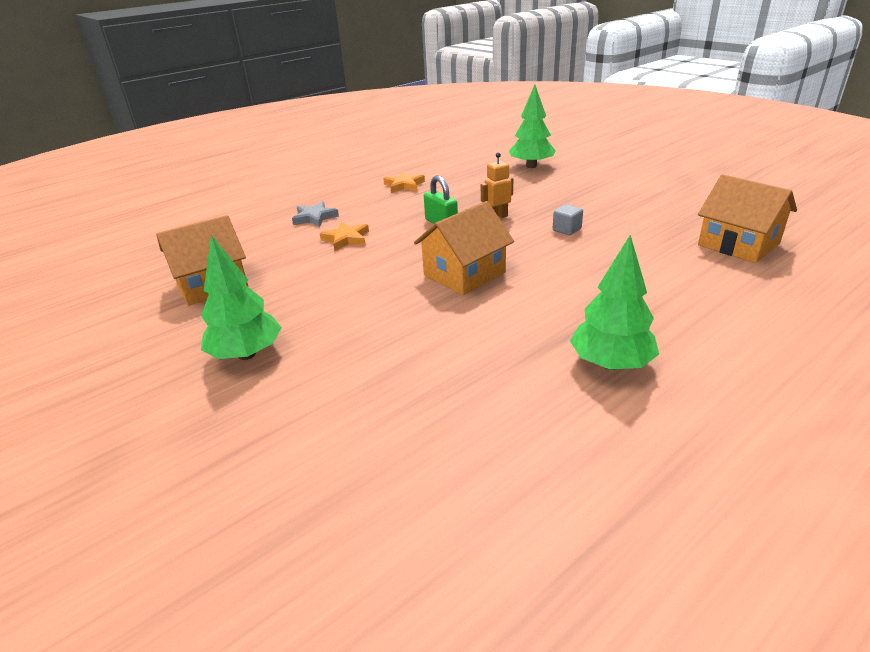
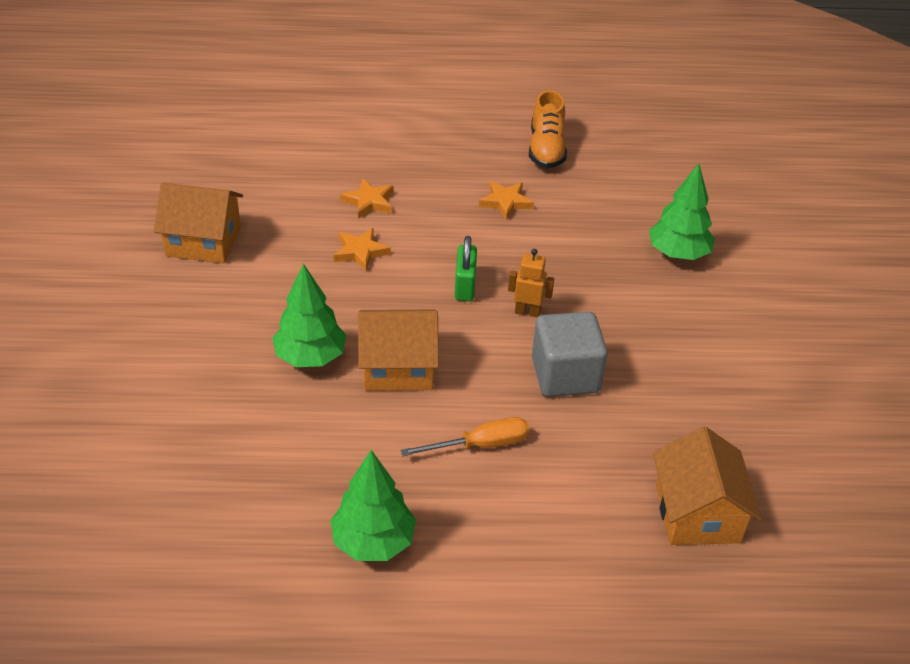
camera: 35 degrees right, 10 degrees up
green tree [201,235,282,360] -> green tree moved to [272,263,347,367]
grey star [292,201,339,227] -> orange star [340,178,393,219]
grey cube [553,204,583,235] -> grey cube [532,312,608,397], size x2.18
none -> orange screwdriver [400,417,529,456]
none -> orange shoe [529,90,567,168]

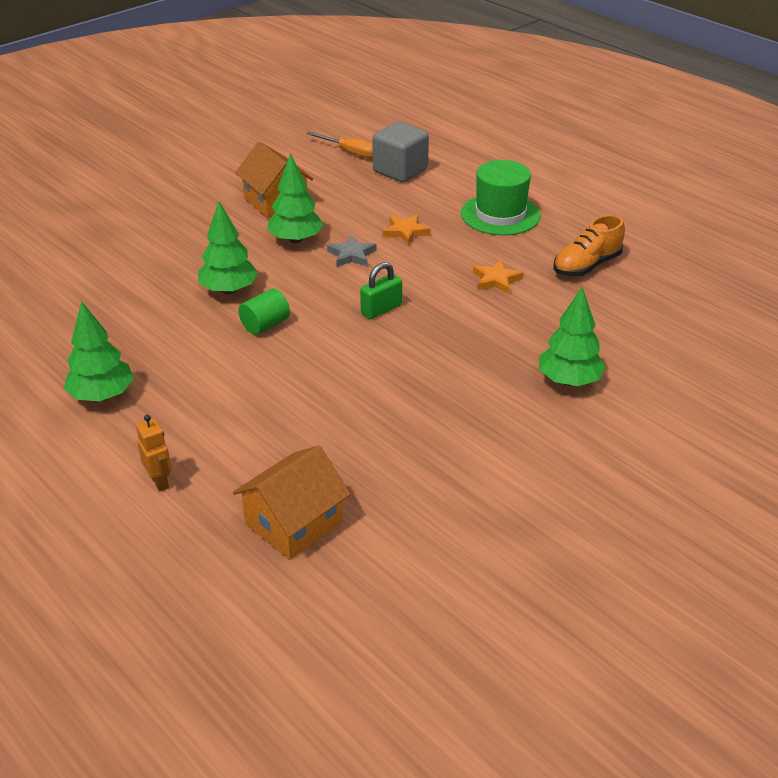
camera: 50 degrees right, 5 degrees down
orange star [334,228,391,271] -> grey star [327,235,377,267]
orange house [358,309,439,391] -> green cylinder [238,289,290,335]
orange screwdriver [400,417,529,456] -> orange screwdriver moved to [306,132,373,158]
orange robot [508,249,554,317] -> orange robot moved to [136,415,172,492]
grey cube [532,312,608,397] -> grey cube moved to [372,121,429,182]
none -> green tree [267,153,324,244]
none -> green hat [461,160,541,235]

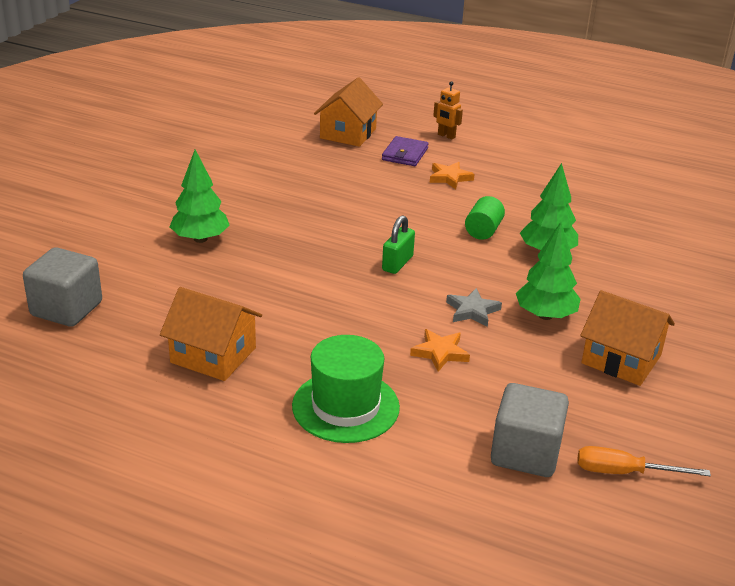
camera: 155 degrees right, 5 degrees down
green tree [64,301,134,401] -> none
orange star [473,260,524,294] -> orange star moved to [430,162,475,189]
orange shoe [554,215,625,276] -> orange house [160,287,262,381]
none -> grey cube [23,247,102,327]
none -> purple wallet [382,136,429,166]

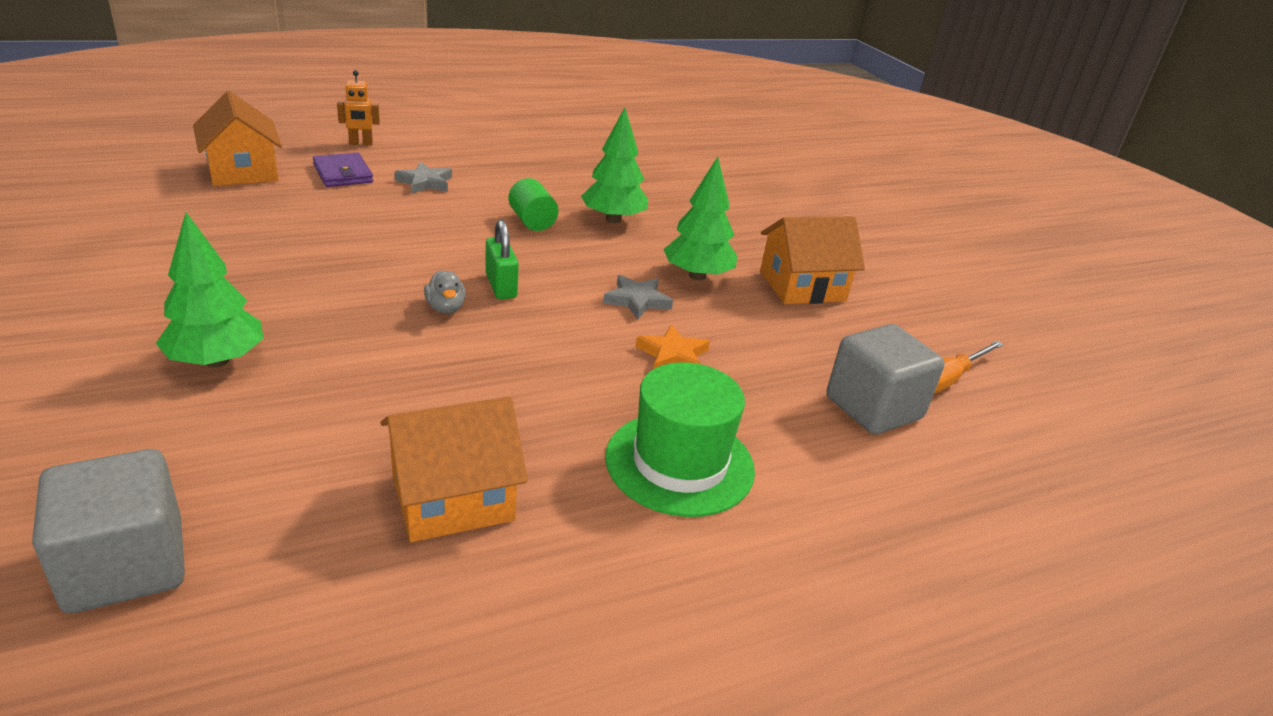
camera: 50 degrees left, 0 degrees up
orange star [430,162,475,189] -> grey star [394,162,452,194]
none -> grey duck [424,270,466,314]

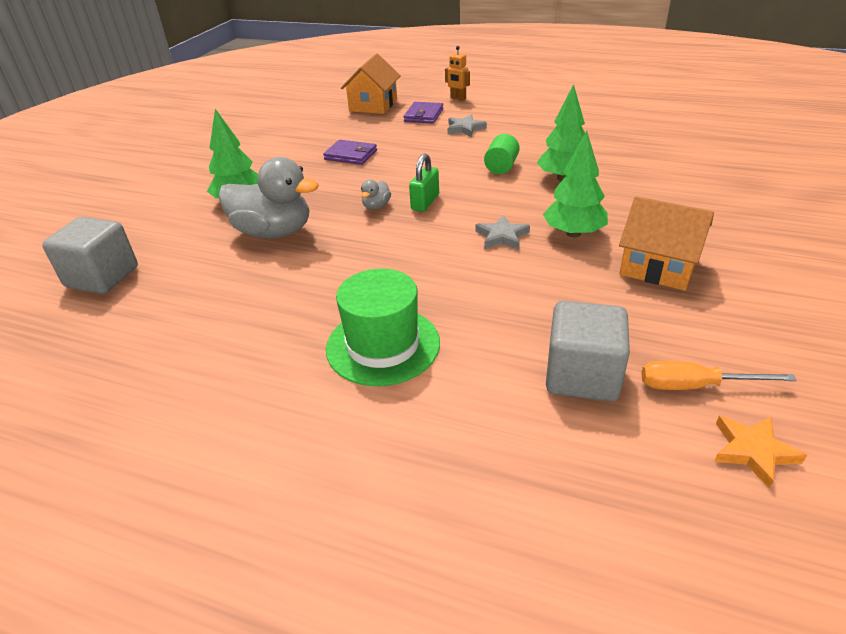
camera: 50 degrees right, 5 degrees up
orange house [380,397,528,542] -> none
orange star [635,324,710,369] -> orange star moved to [714,415,807,489]
none -> grey duck [218,157,319,239]
none -> purple wallet [323,140,377,165]

